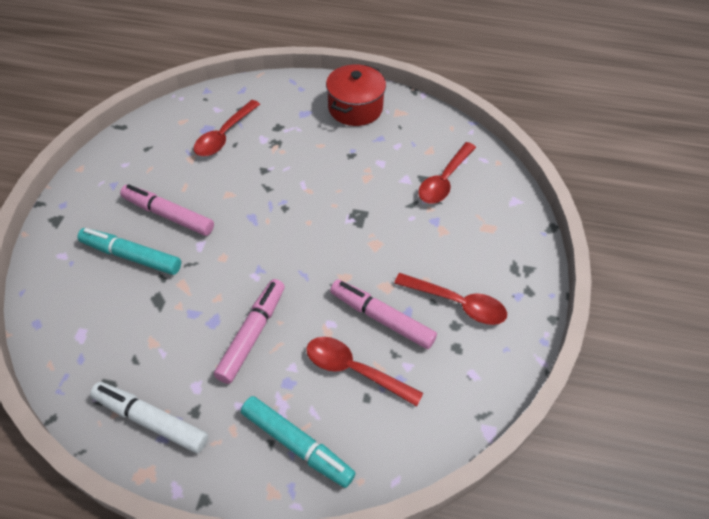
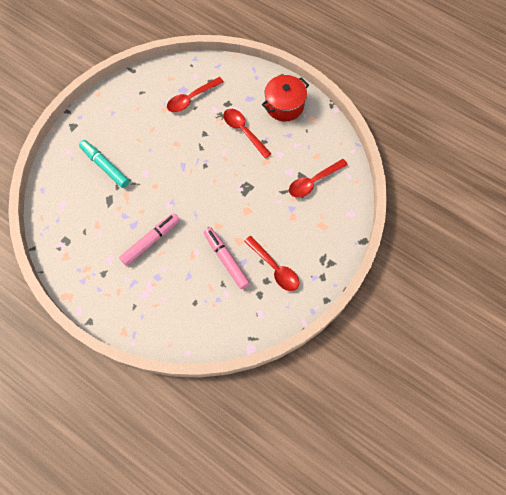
camera: 25 degrees right, 15 degrees up
white marker [90,382,208,453] -> none
pink marker [120,184,214,236] -> none
turquoise marker [241,396,356,488] -> none
red spoon [306,337,423,407] -> red spoon moved to [223,109,271,158]

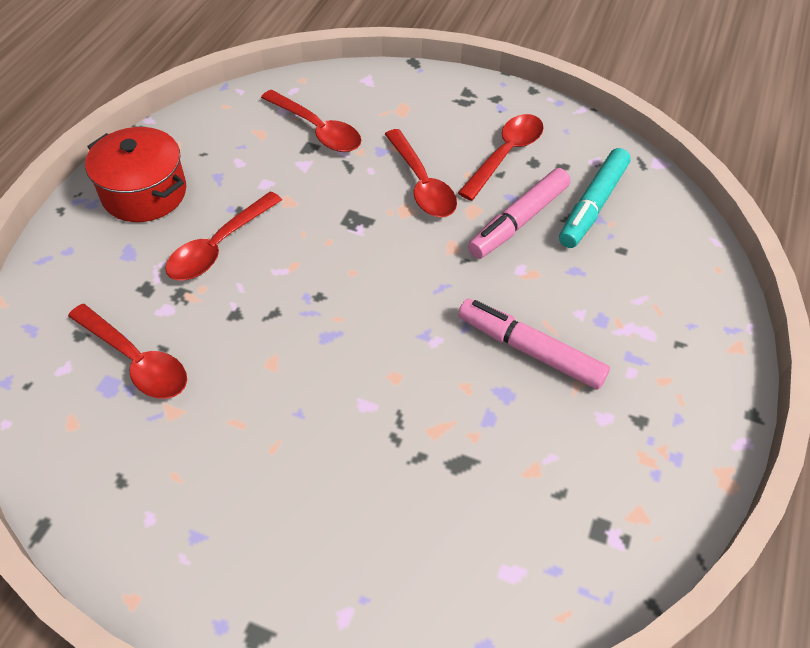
camera: 105 degrees left, 15 degrees down
turquoise marker [79,140,130,188] -> turquoise marker moved to [559,148,631,248]
none -> red spoon [385,129,457,217]

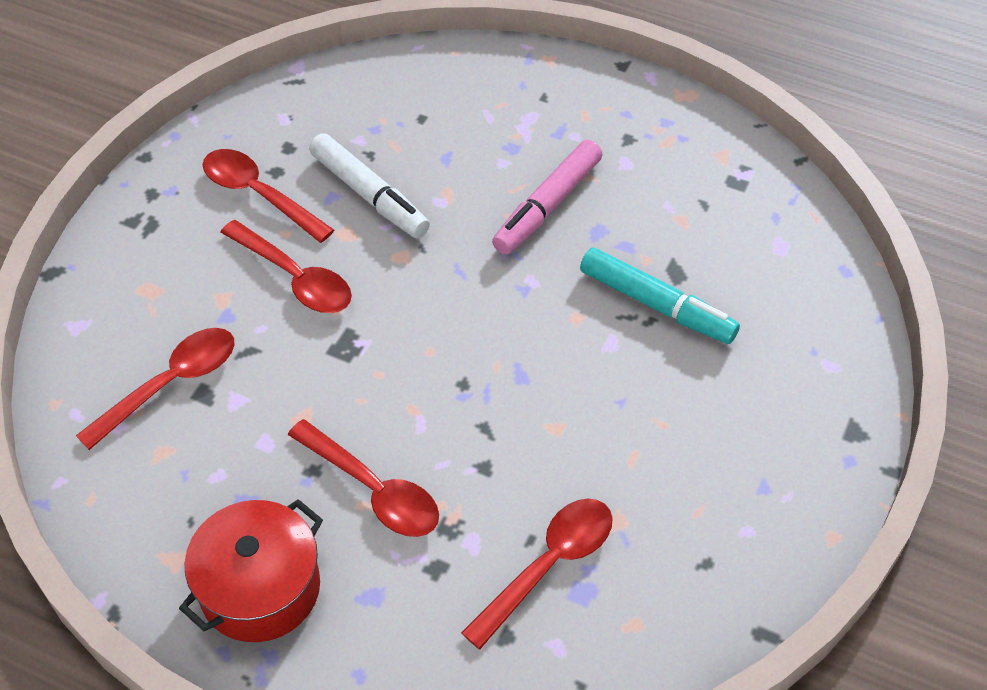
camera: 85 degrees left, 0 degrees up
red spoon [385,129,457,217] -> red spoon turned 60 degrees clockwise [220,220,352,313]
pink marker [468,168,570,259] -> white marker [309,133,430,238]
turquoise marker [559,148,631,248] -> turquoise marker moved to [580,247,740,344]

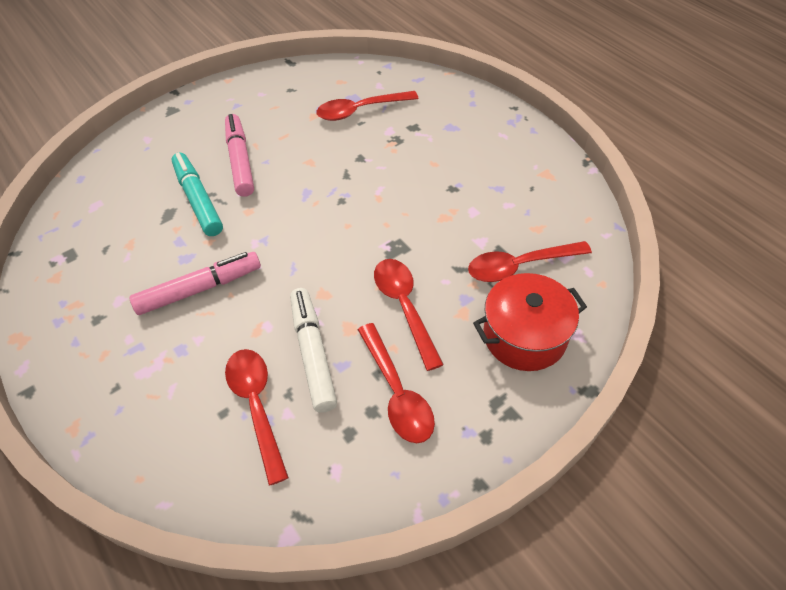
camera: 150 degrees left, 0 degrees up
red pot [179,499,323,642] -> red pot moved to [473,273,587,371]
red spoon [288,419,439,537] -> red spoon moved to [225,349,289,485]
none -> pink marker [225,114,254,197]

